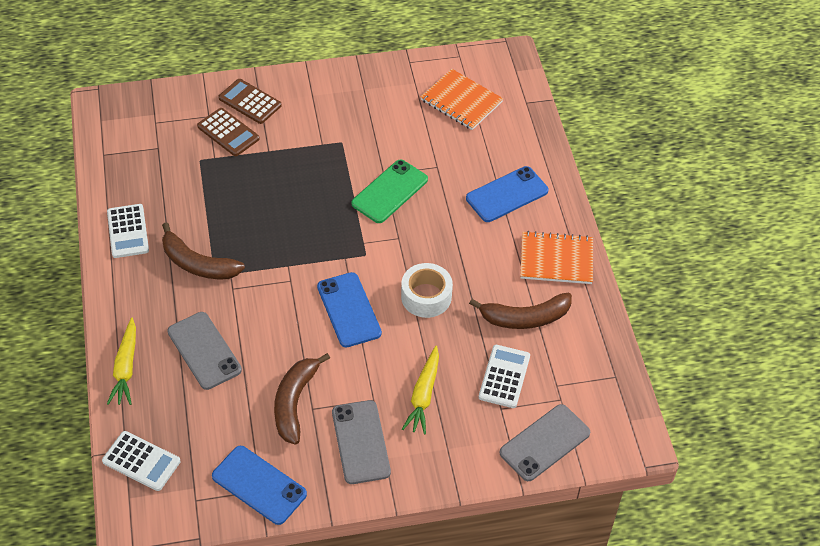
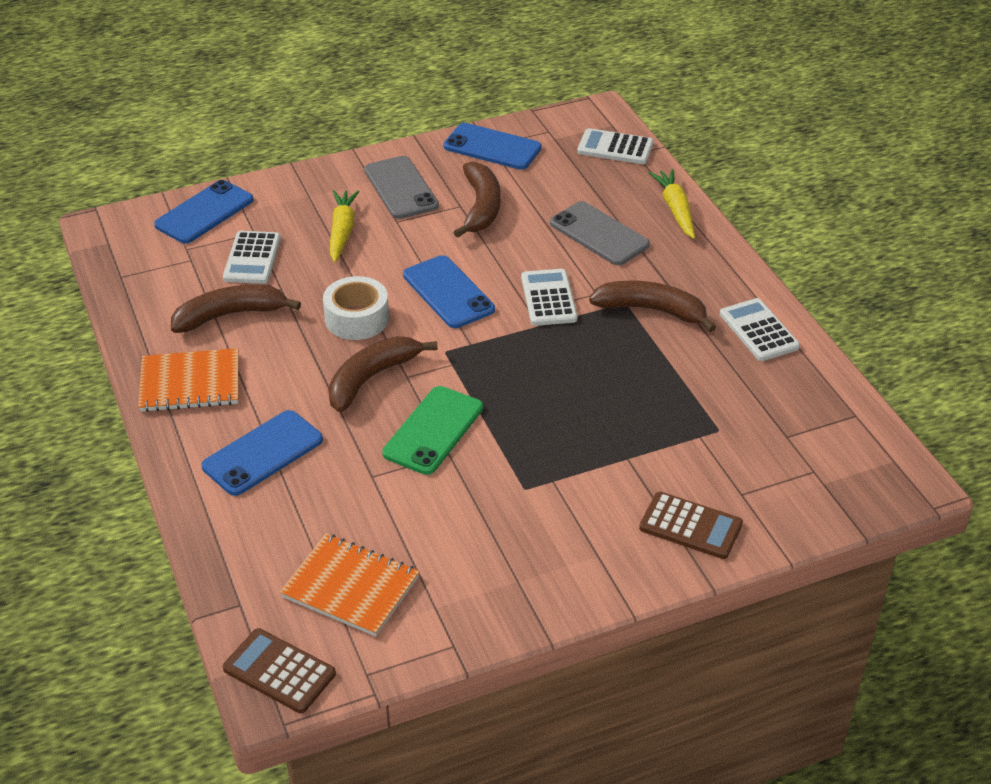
camera: 170 degrees right, 10 degrees down
brown calculator [197,108,260,156] -> brown calculator moved to [223,628,336,713]
grey phone [499,404,590,481] -> blue phone [154,180,254,244]
none -> brown banana [328,336,438,412]
none -> white calculator [521,269,578,326]

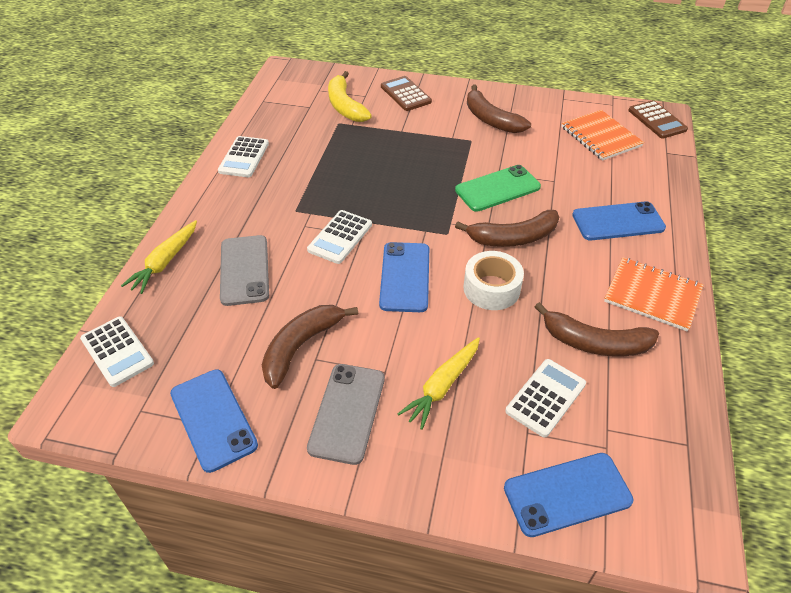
camera: 145 degrees left, 5 degrees up
brown banana [589,281,716,332] -> brown banana moved to [467,85,531,133]
none -> yellow banana [328,71,372,122]

